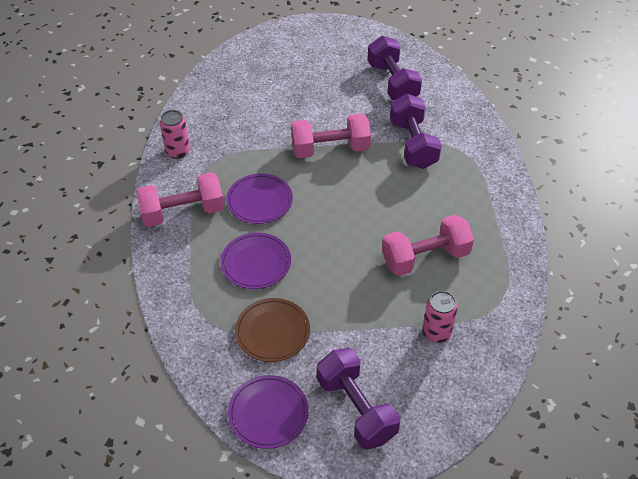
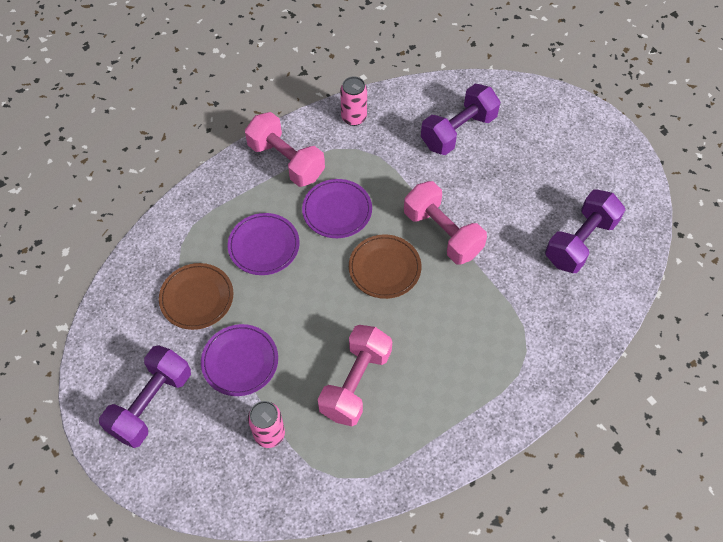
camera: 60 degrees right, 10 degrees up
purple plate [228,375,309,449] -> purple plate moved to [201,324,278,396]
pink dumbbell [382,214,474,276] -> pink dumbbell turned 75 degrees clockwise [318,325,392,426]
purple dumbbell [390,94,442,169] -> purple dumbbell moved to [421,84,501,155]
none -> brown plate [349,235,421,299]

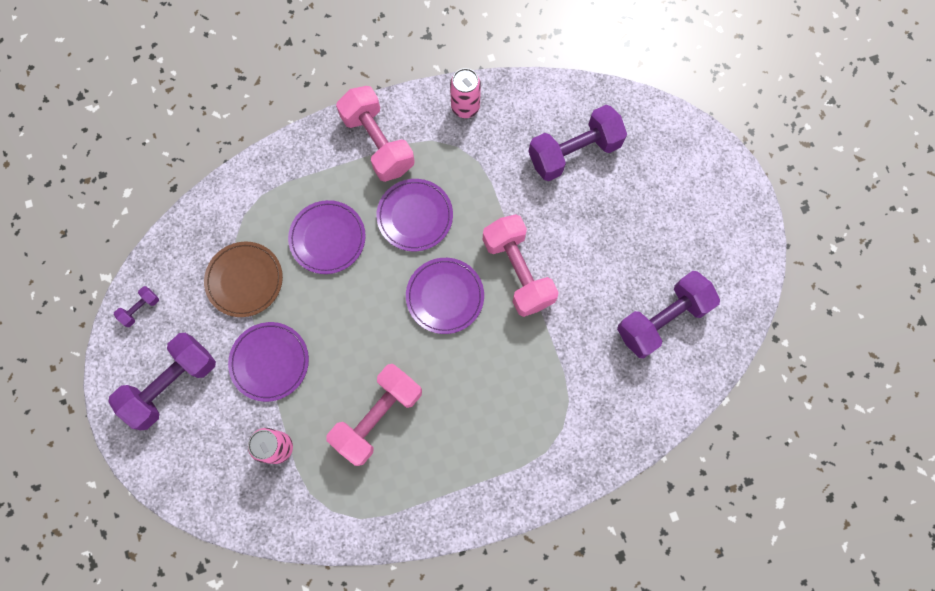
camera: 15 degrees right, 15 degrees up
brown plate [349,235,421,299] -> purple plate [406,258,484,334]
none -> purple dumbbell [114,286,159,327]

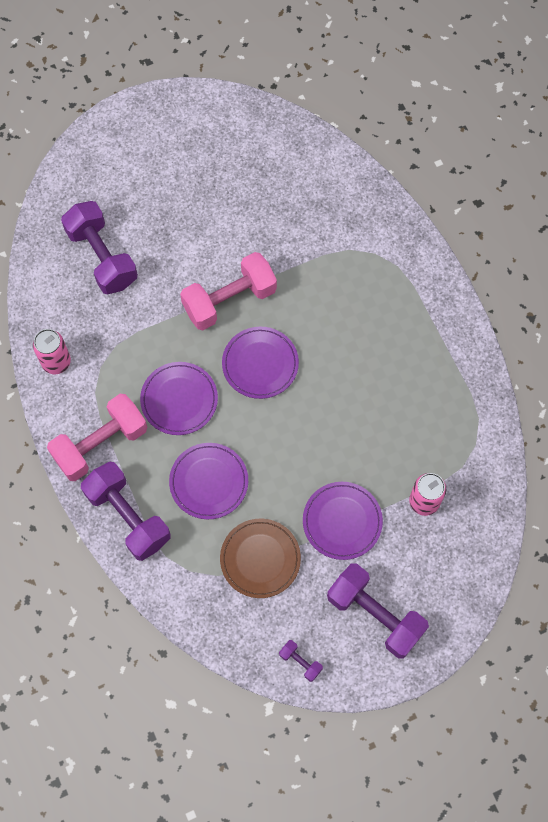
camera: 95 degrees left, 5 degrees down
pink dumbbell [326,364,422,466] -> none
purple dumbbell [617,271,720,358] -> purple dumbbell moved to [81,461,170,561]

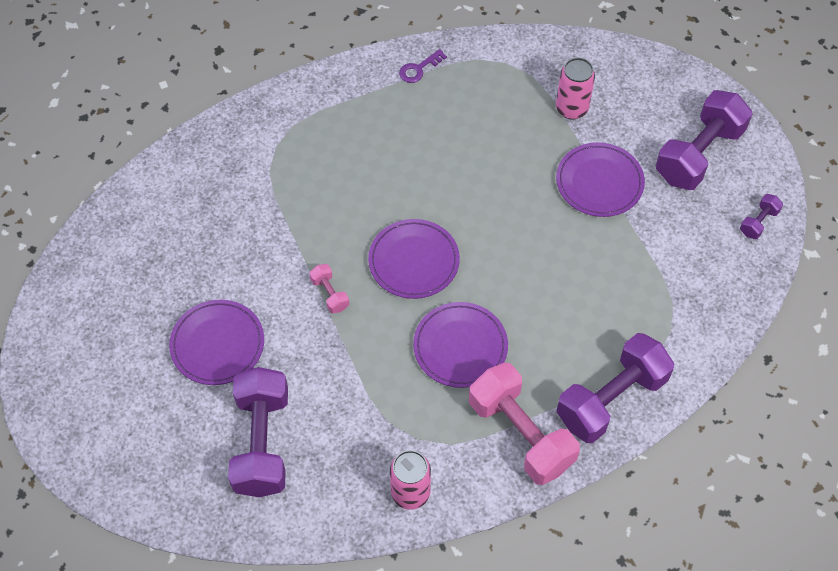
camera: 90 degrees left, 10 degrees down
purple dumbbell [61,201,138,295] -> purple dumbbell turned 60 degrees counterclockwise [228,367,288,497]
purple plate [169,443,248,519] -> purple plate moved to [169,300,264,385]
pink dumbbell [180,252,277,330] -> pink dumbbell [309,264,349,313], size x0.44
brown plate [220,519,301,598] -> none
none -> purple key [399,49,447,83]

